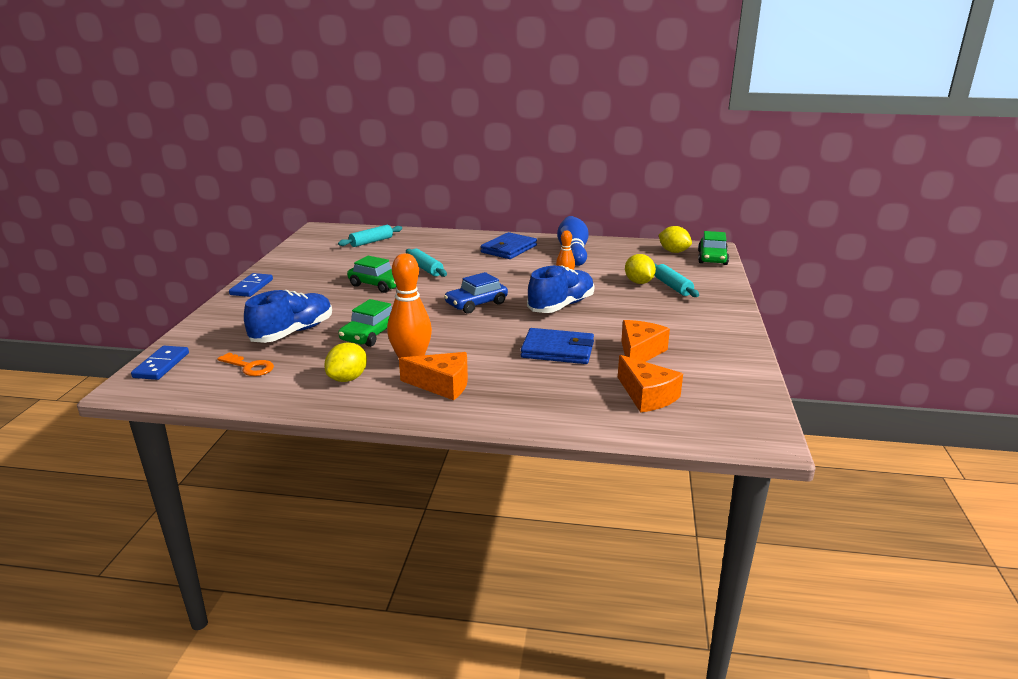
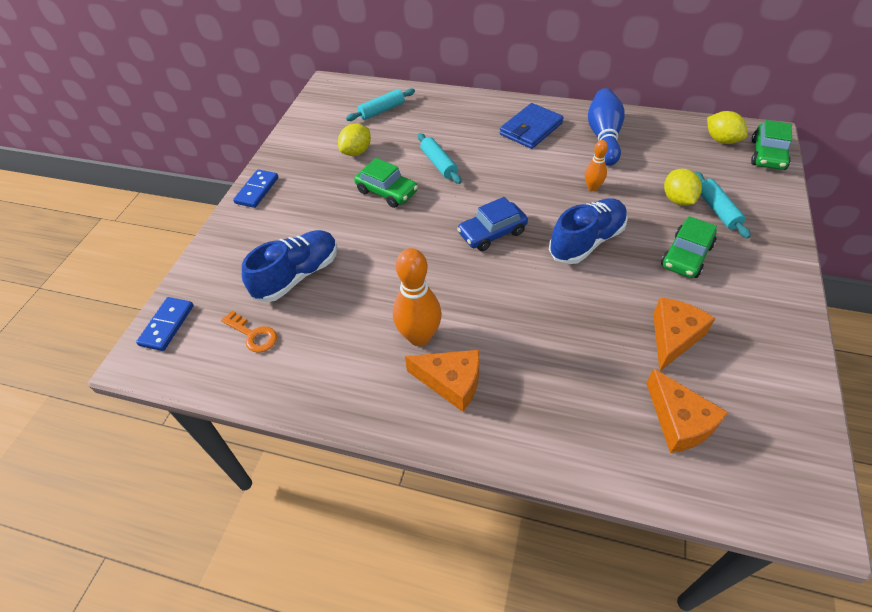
camera: 10 degrees right, 25 degrees up
yellow lemon [324,342,367,382] -> yellow lemon moved to [338,124,371,156]
green car [338,299,392,347] -> green car moved to [661,216,717,278]
blue wallet [521,328,594,364] -> none

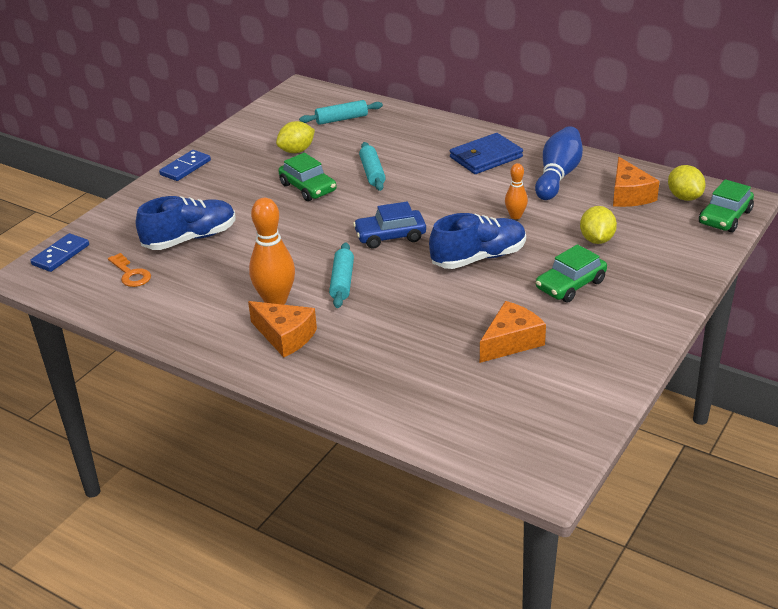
camera: 15 degrees right, 15 degrees down
orange cheese [646,368,729,453] -> orange cheese moved to [613,157,660,207]
turquoise rolling pin [695,172,751,239] -> turquoise rolling pin moved to [329,243,354,308]

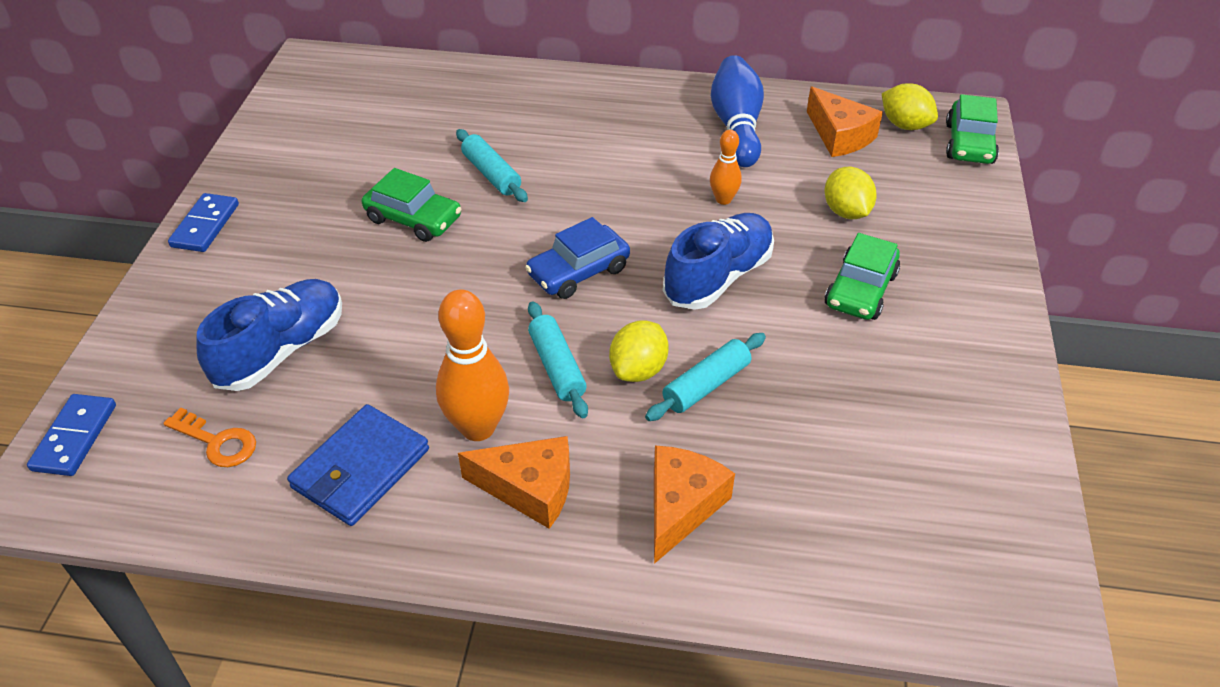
camera: 25 degrees left, 10 degrees up
yellow lemon [276,121,315,153] -> yellow lemon moved to [609,320,669,382]
turquoise rolling pin [299,100,383,125] -> turquoise rolling pin moved to [645,333,766,421]
blue wallet [450,133,523,174] -> blue wallet moved to [287,404,429,526]
orange cheese [480,301,546,363] -> orange cheese moved to [654,446,735,564]

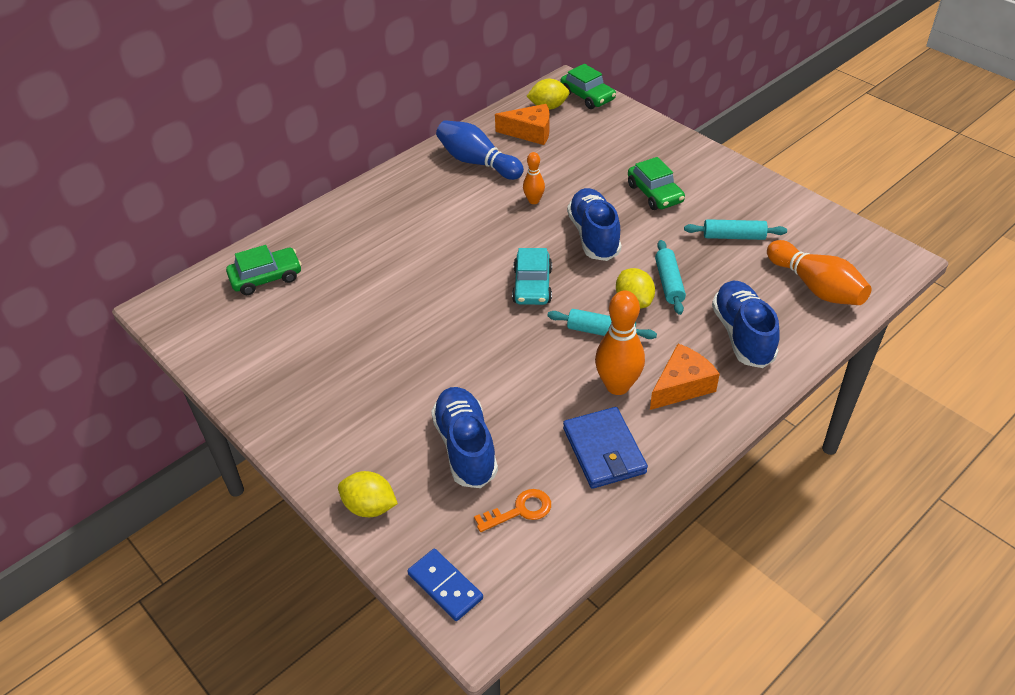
camera: 50 degrees left, 0 degrees up
blue domino [168,193,239,252] -> none
green car [362,168,461,242] -> green car moved to [226,245,302,295]
turquoise rolling pin [456,129,528,202] -> turquoise rolling pin moved to [684,219,787,240]
blue car [525,217,630,299] -> turquoise car [512,248,552,305]
orange cheese [654,446,735,564] -> blue shoe [712,281,780,368]
yellow lemon [825,167,877,219] -> yellow lemon moved to [338,471,398,517]
none -> orange bowling pin [767,240,872,305]

